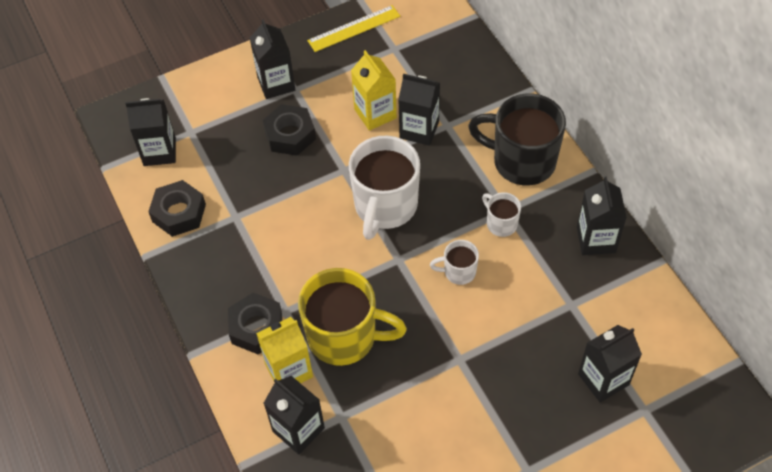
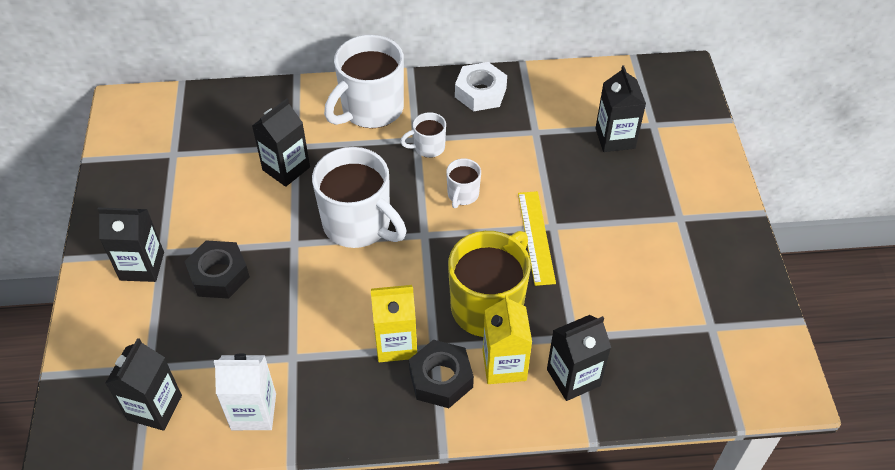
camera: 70 degrees left, 5 degrees down
black nut [148,180,206,237] -> white carton [214,353,276,430]
yellow ruler [307,5,400,52] -> yellow ruler moved to [518,191,556,286]
yellow carton [351,50,397,131] -> yellow carton moved to [371,285,417,362]
black mug [468,93,566,185] -> white mug [324,35,404,128]
black carton [577,177,627,255] -> white nut [455,62,507,111]

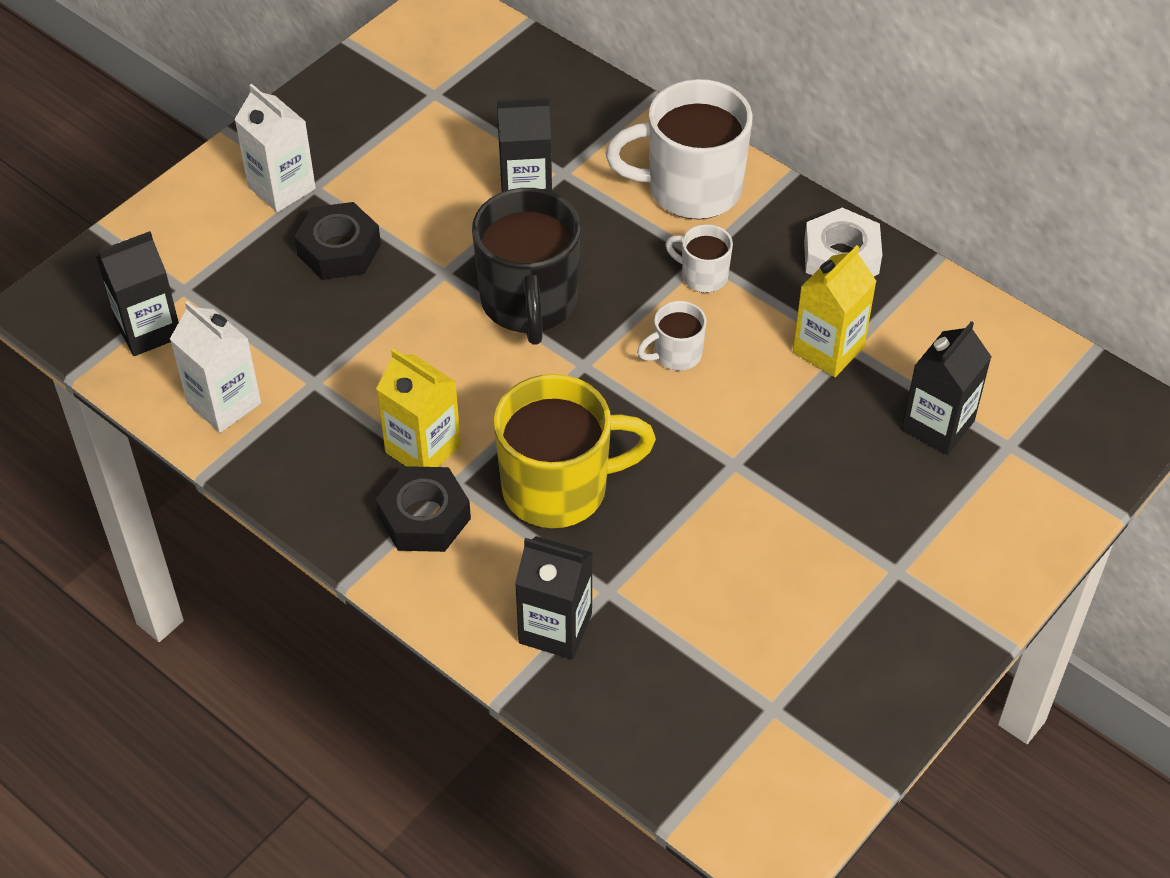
camera: 45 degrees right, 0 degrees up
black carton [97,208,164,282] -> white carton [234,84,316,212]
white mug [312,147,406,248] -> black mug [472,188,581,345]
yellow carton [483,294,532,384] -> yellow carton moved to [793,245,877,377]
yellow ruler [518,191,556,286] -> none

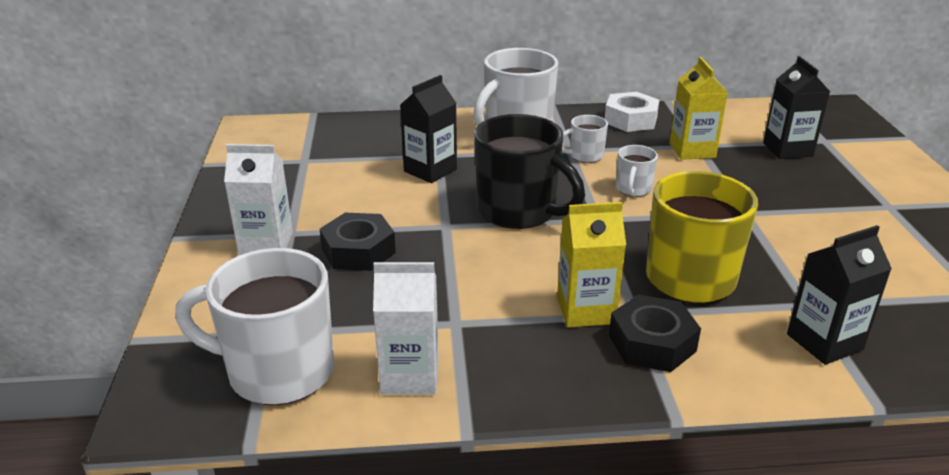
camera: 45 degrees left, 20 degrees down
black carton [96,231,179,356] -> white mug [175,248,334,405]

